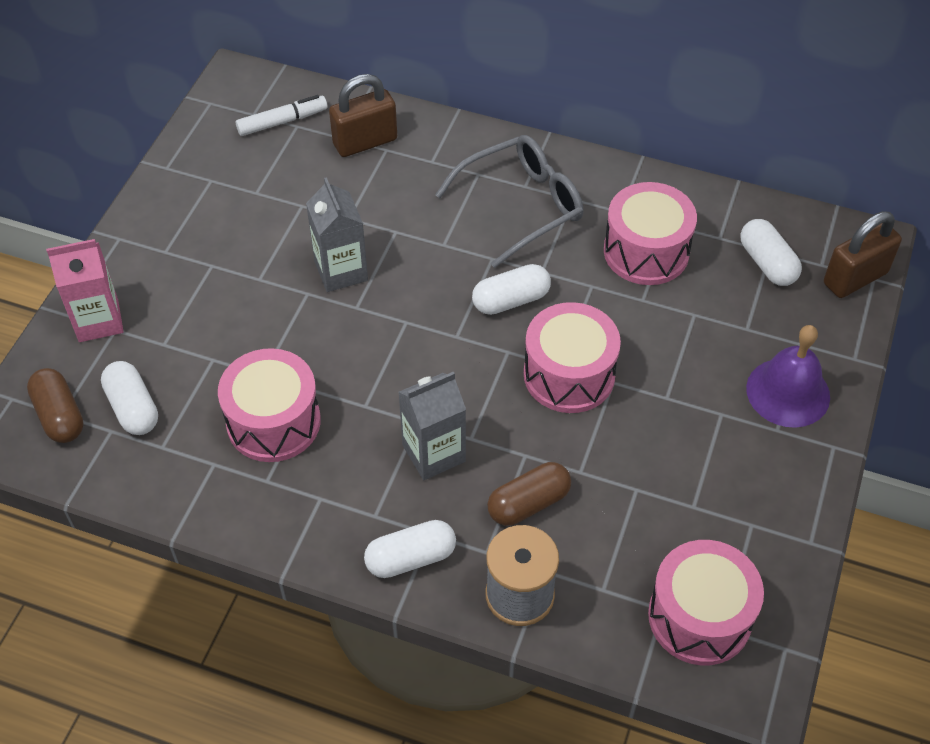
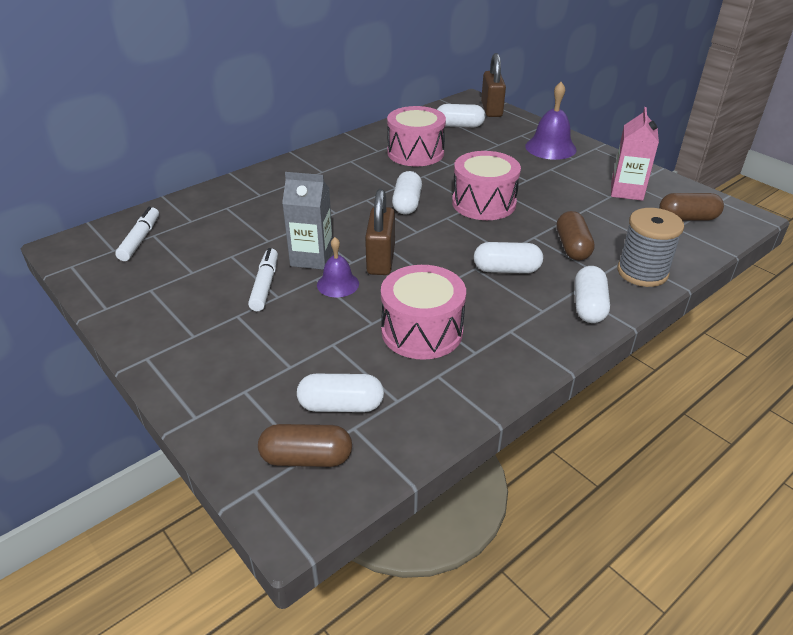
camera: 60 degrees left, 15 degrees down
pink carton [46,239,124,342] -> pink carton moved to [611,107,659,201]
brown padlock [329,74,397,157] -> brown padlock moved to [365,189,395,275]
grey carton [398,371,466,480] -> white capsule [474,242,543,273]
grey glasses [435,135,583,268] -> none
pink drum [648,540,764,665] -> brown capsule [659,193,724,221]
none -> white marker [248,248,278,311]
none -> purple bell [317,237,359,297]

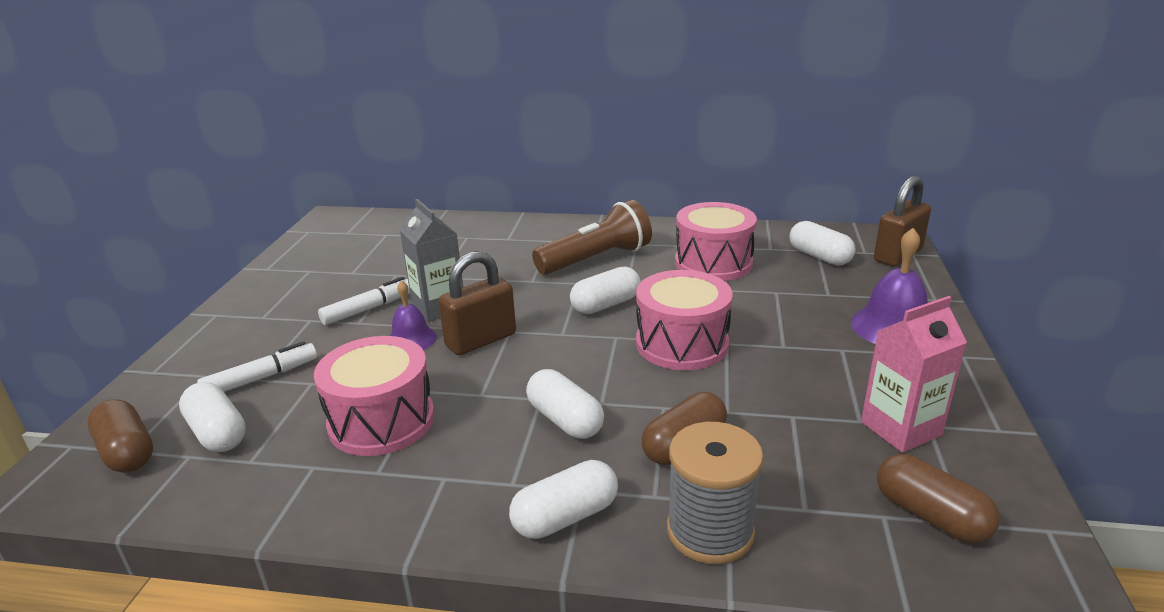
camera: 50 degrees right, 10 degrees down
white marker [115,207,159,261] -> white marker moved to [197,341,317,392]
none -> brown flashlight [532,200,652,275]

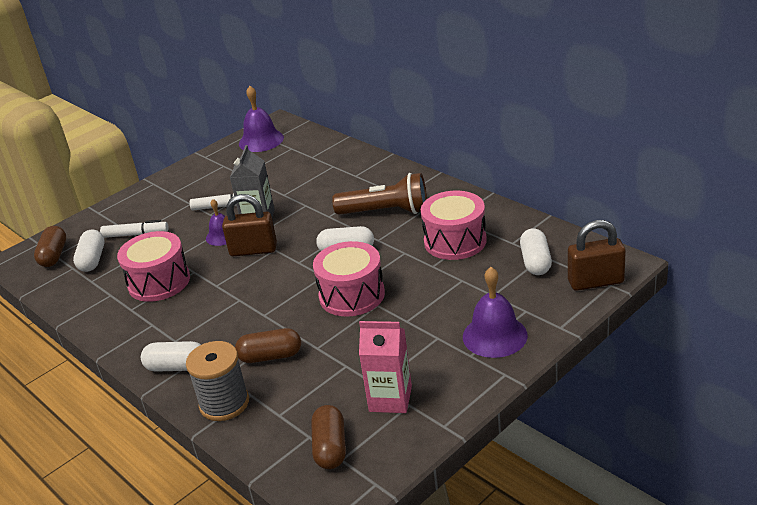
camera: 40 degrees right, 5 degrees up
white capsule [526,369,604,439] -> none
none -> purple bell [239,86,284,152]

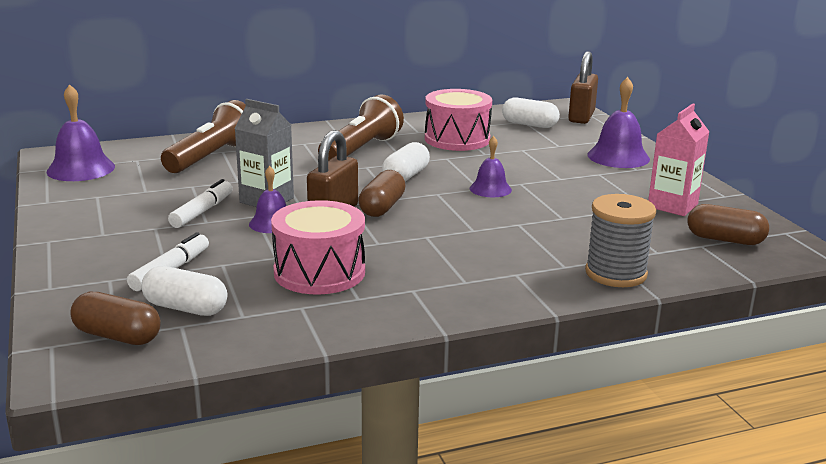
camera: 70 degrees left, 10 degrees down
white capsule [141,341,201,372] -> none
brown capsule [235,328,301,363] -> brown capsule moved to [358,170,406,217]
pink drum [313,241,385,317] -> purple bell [470,136,512,197]
none -> brown flashlight [161,100,245,173]

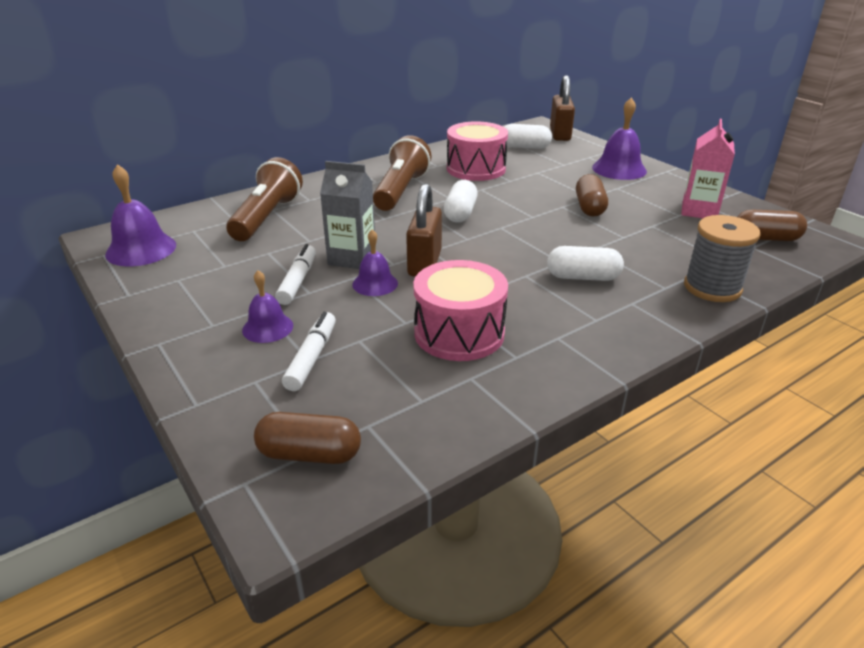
camera: 15 degrees left, 10 degrees up
white capsule [141,266,227,316] -> white capsule moved to [547,246,624,281]
brown capsule [358,170,406,217] -> brown capsule moved to [576,174,608,217]
purple bell [470,136,512,197] -> purple bell moved to [242,270,293,343]

